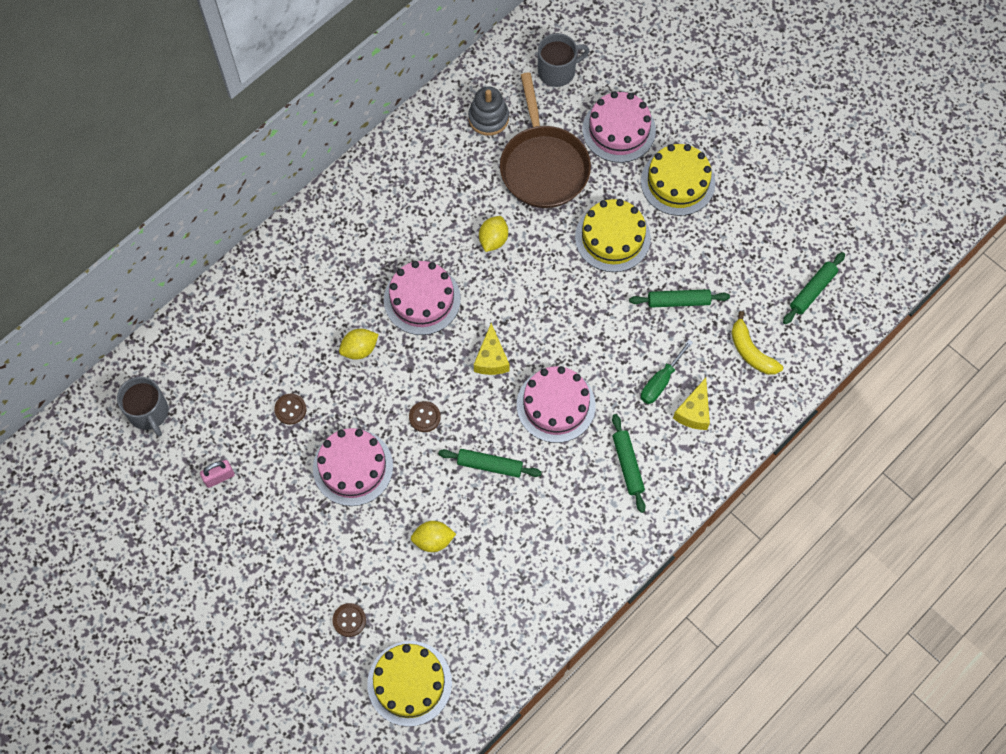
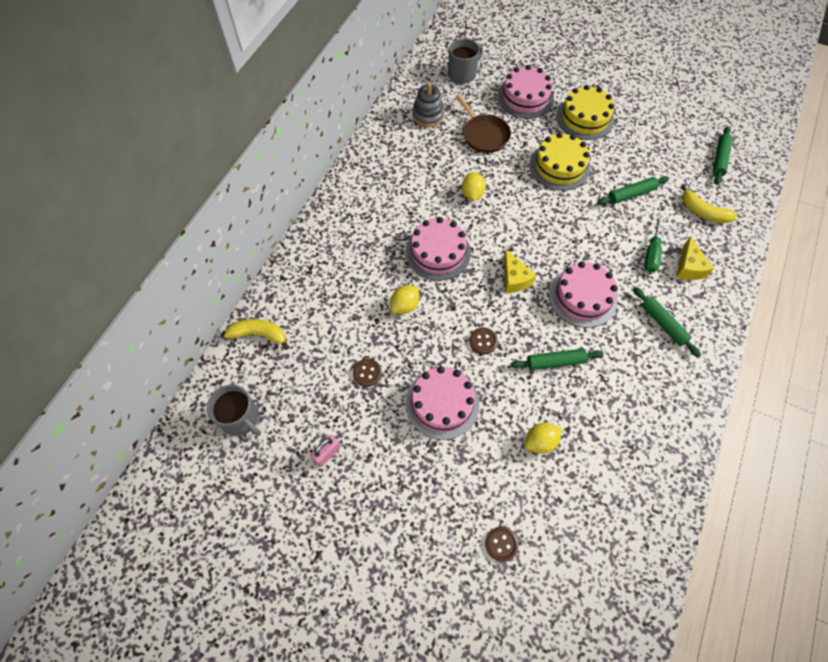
camera: 20 degrees left, 5 degrees down
yellow cake [367,641,452,727] -> none
brown pan [500,72,591,208] -> brown pan [455,94,511,153], size x0.66
none -> yellow banana [224,319,290,350]

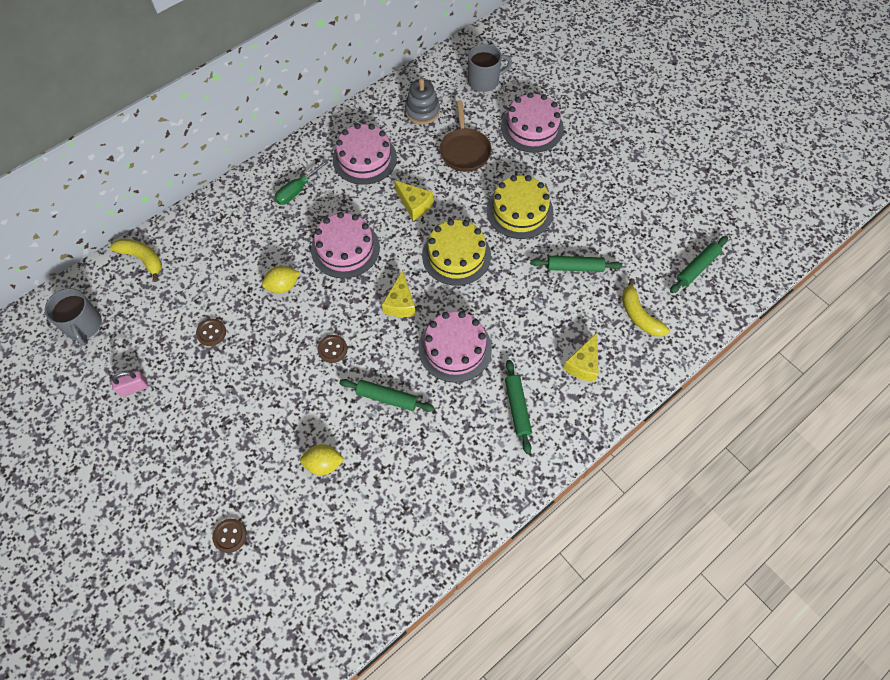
camera: 25 degrees right, 0 degrees up
pink cake [405,366,480,440] -> pink cake moved to [333,123,397,185]
yellow lemon [462,172,486,201] -> yellow cheese [395,181,434,221]
yellow cake [556,85,614,140] -> yellow cake moved to [422,219,491,286]
green screwdriver [644,216,662,272] -> green screwdriver moved to [274,160,329,205]

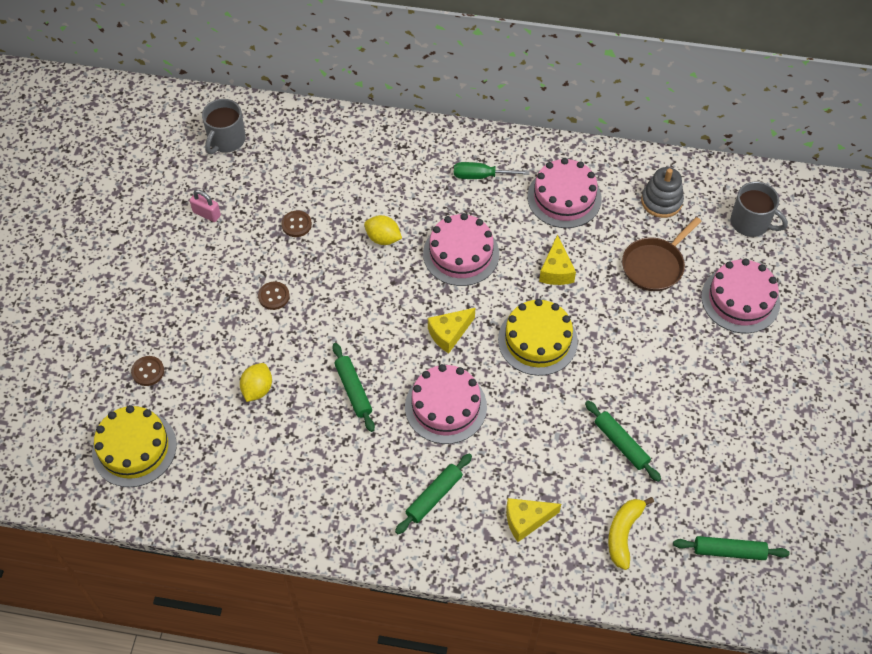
camera: 50 degrees right, 5 degrees down
yellow banana [110,239,162,282] -> none
yellow lemon [300,444,345,475] -> yellow lemon turned 60 degrees clockwise [240,363,272,402]
brown button [318,335,347,363] -> brown button moved to [258,282,290,310]
yellow cake [487,175,553,239] -> yellow cake moved to [92,405,177,487]

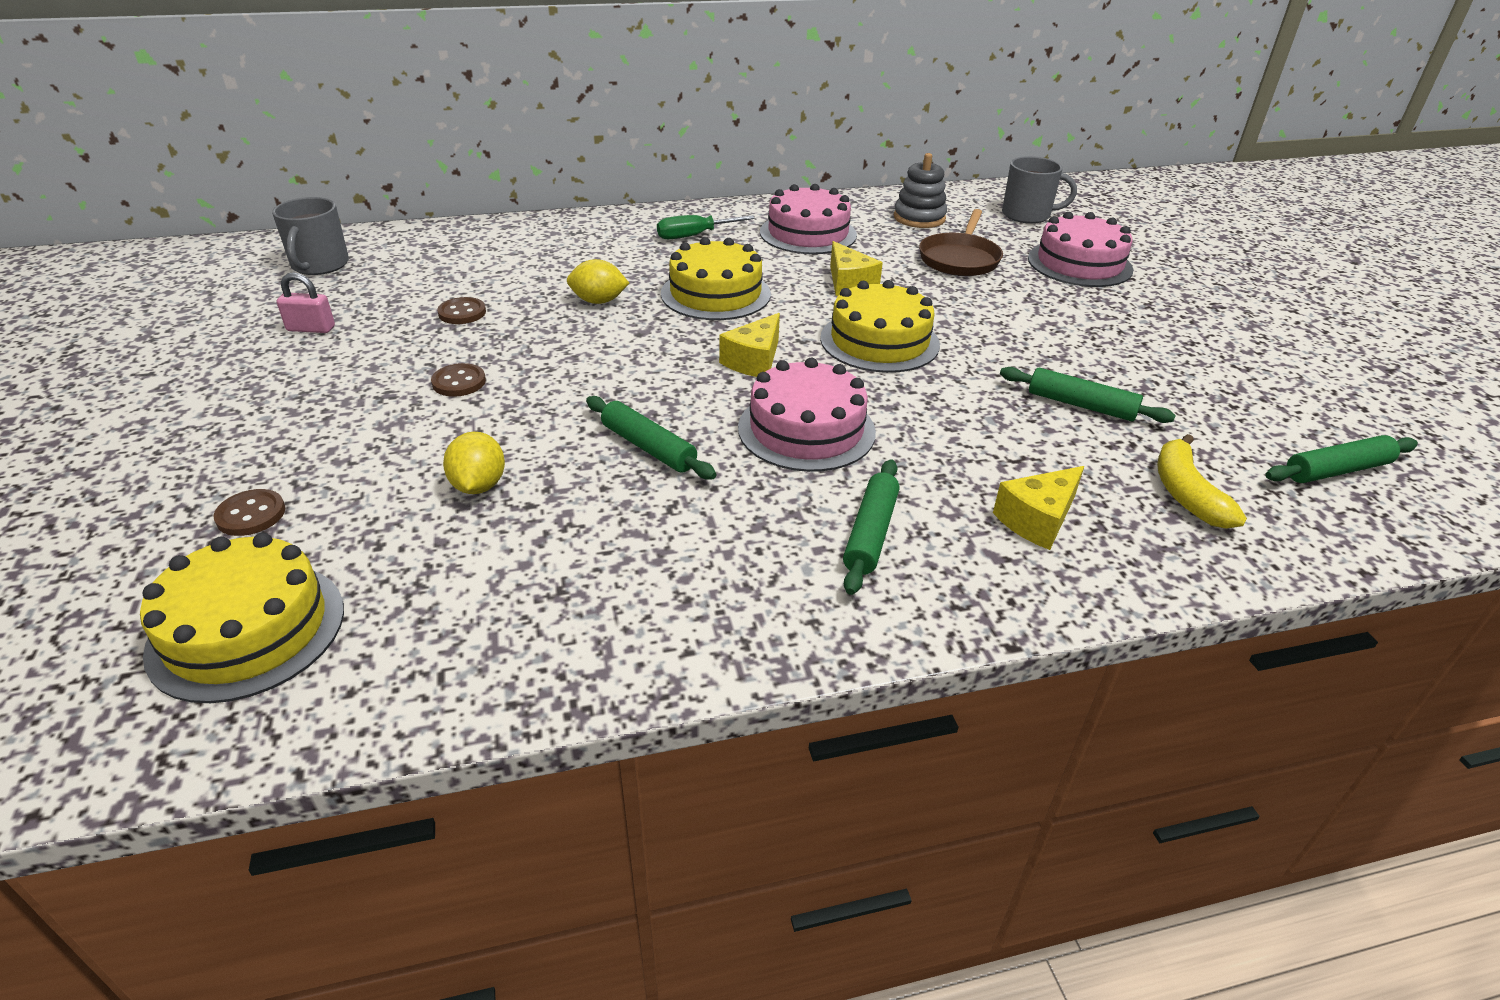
camera: 25 degrees left, 20 degrees down
pink cake [423,213,499,286] -> yellow cake [661,237,771,320]

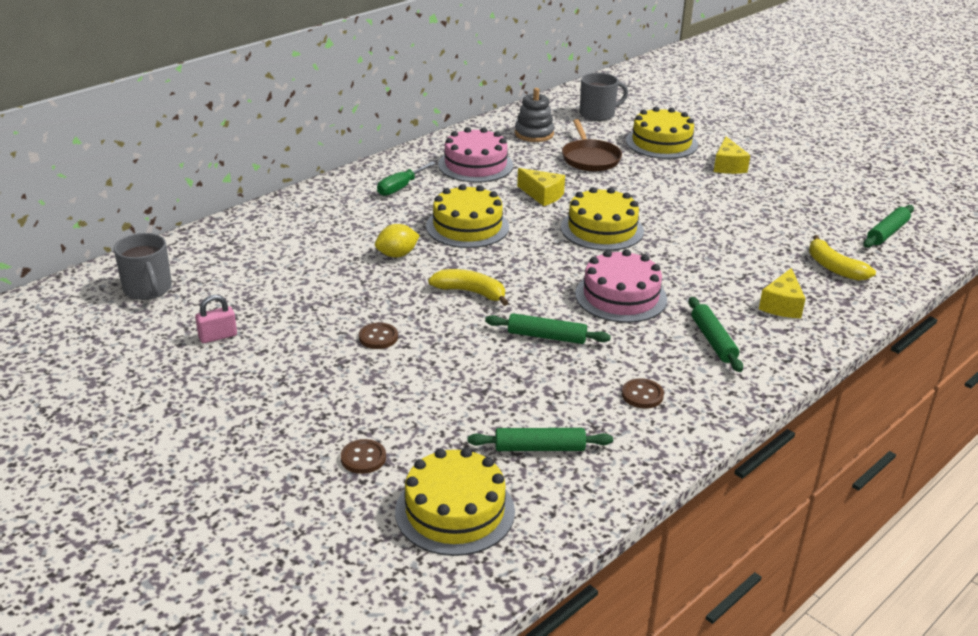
camera: 30 degrees left, 5 degrees down
brown button [437,297,486,324] -> brown button moved to [622,378,664,408]
yellow lemon [443,431,505,494] -> none
yellow cheese [719,313,780,377] -> yellow cheese moved to [714,137,750,174]
green rolling pin [1000,367,1176,423] -> green rolling pin moved to [468,428,613,451]
pink cake [1028,212,1134,287] -> yellow cake [626,107,698,159]
none -> yellow banana [428,269,508,306]

